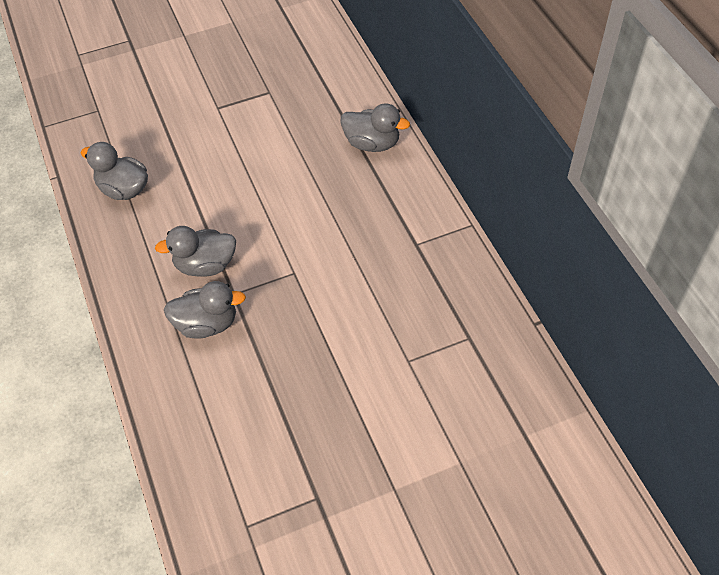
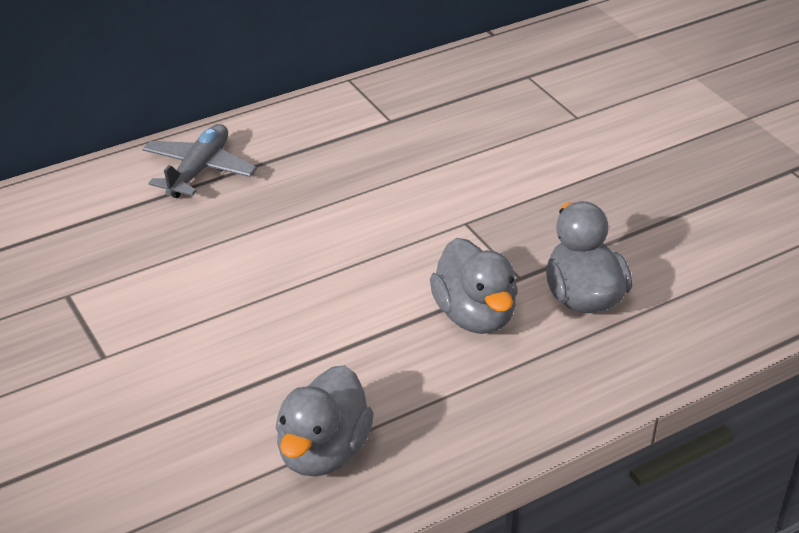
camera: 100 degrees left, 15 degrees down
grey duck [340,103,410,152] -> grey plane [142,124,257,198]

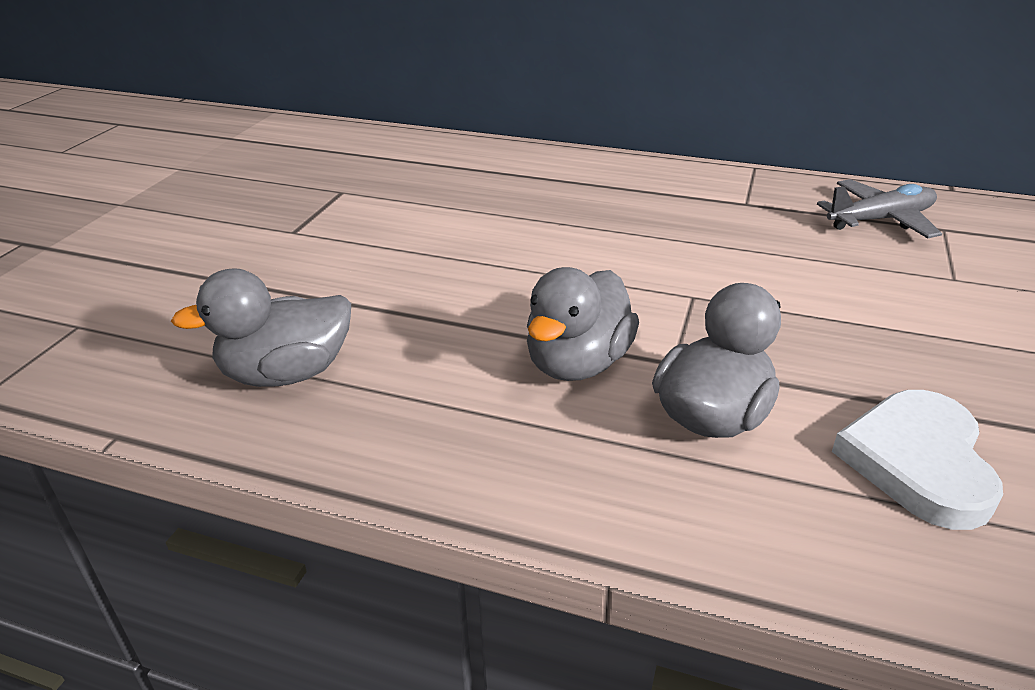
camera: 50 degrees right, 5 degrees down
grey plane [142,124,257,198] -> grey plane moved to [817,179,942,239]
none -> white heart [832,390,1003,530]

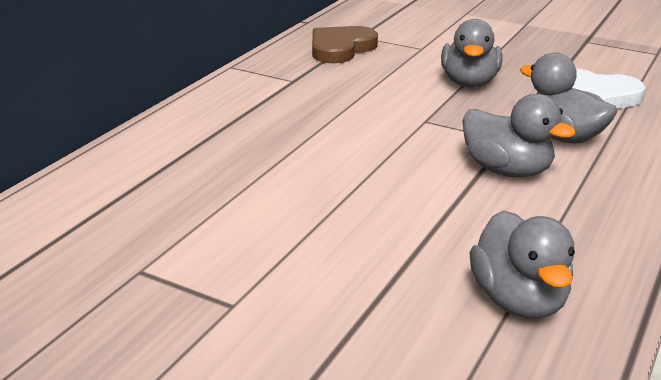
camera: 80 degrees left, 5 degrees down
grey plane [817,179,942,239] -> brown heart [312,26,378,63]
none -> grey duck [441,19,502,88]

